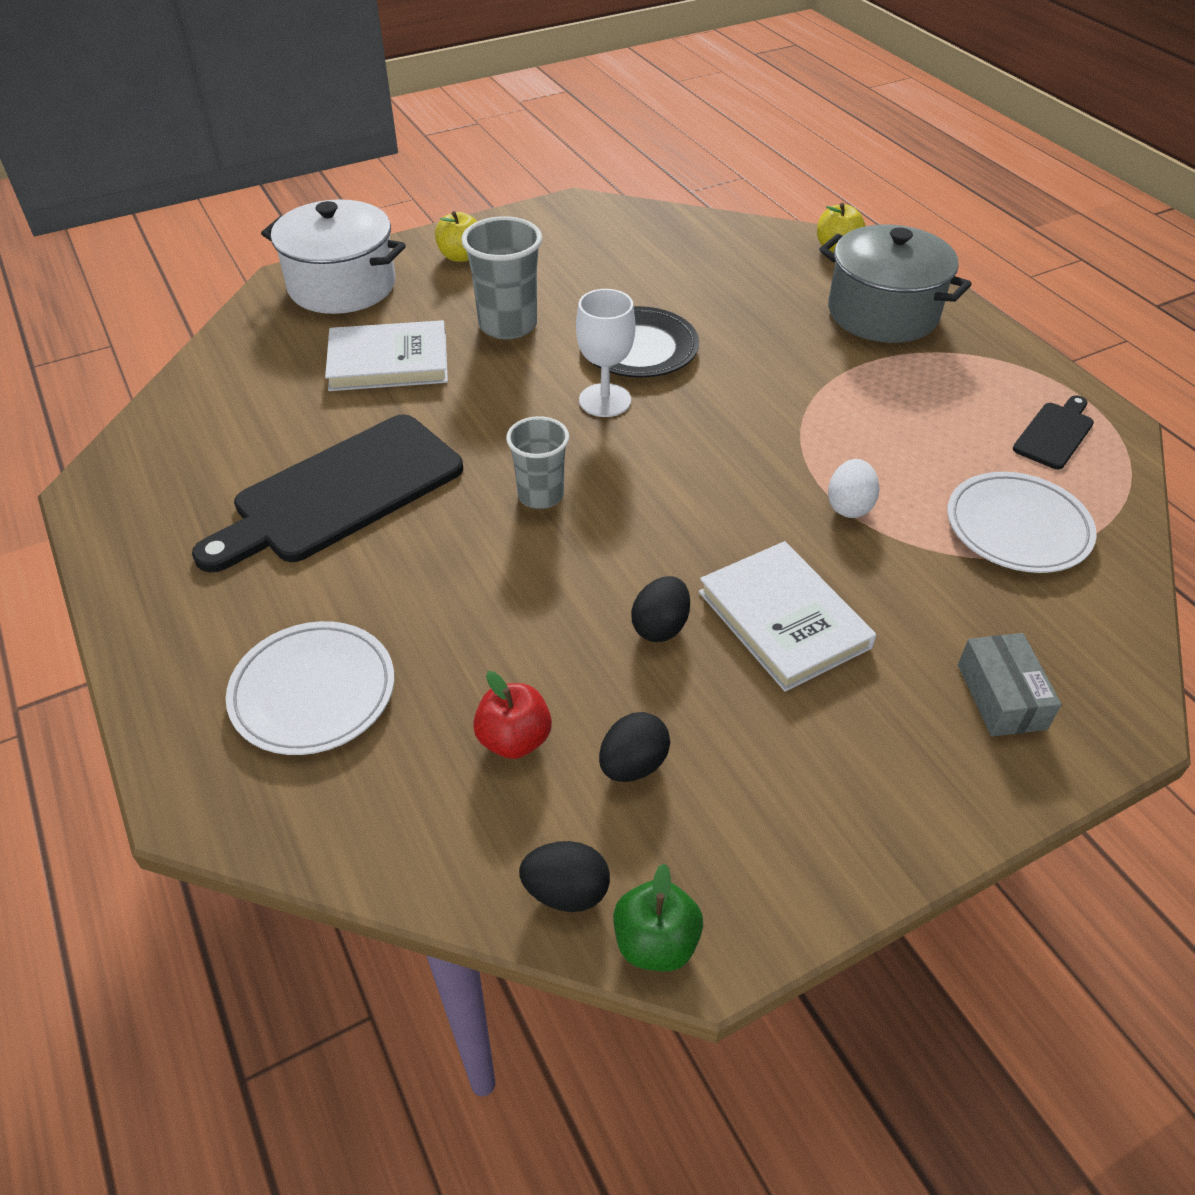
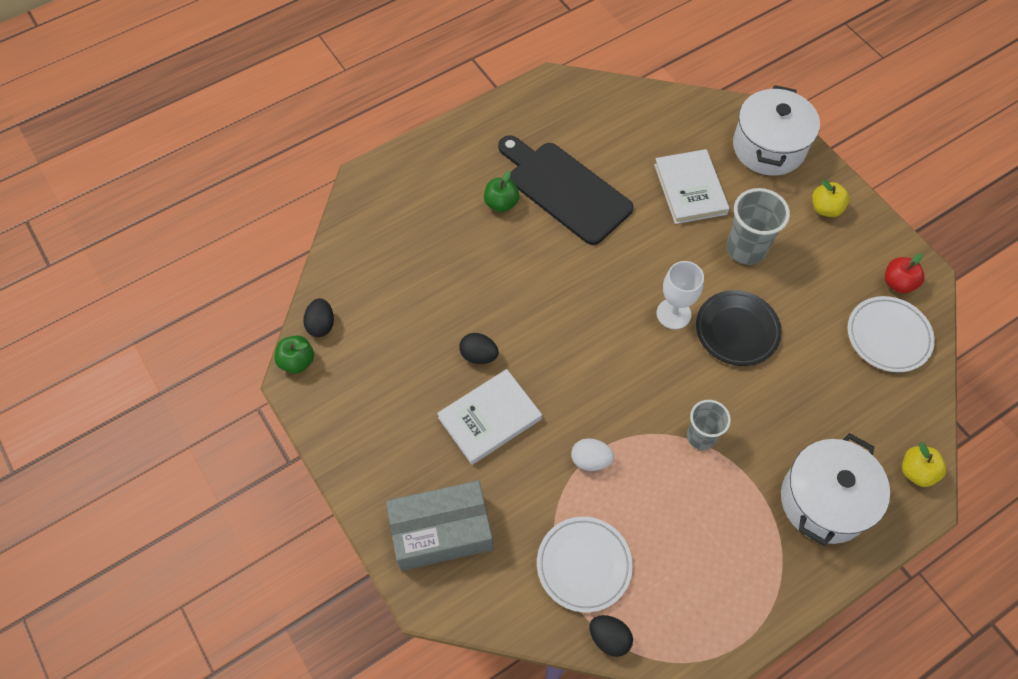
camera: 85 degrees right, 15 degrees up
white plate [226,621,394,755] -> white plate moved to [848,296,935,372]
red apple [473,671,552,759] -> red apple moved to [885,253,924,294]
grey cup [506,416,569,509] -> grey cup moved to [687,400,731,450]
black egg [599,712,670,782] -> black egg moved to [589,615,633,657]
grey pot [819,224,972,343] -> white pot [781,433,890,546]
grey box [958,633,1062,737] -> grey box [386,480,493,571], size x1.80
black cutting board [1013,395,1094,469] -> none
none -> green apple [484,171,519,212]

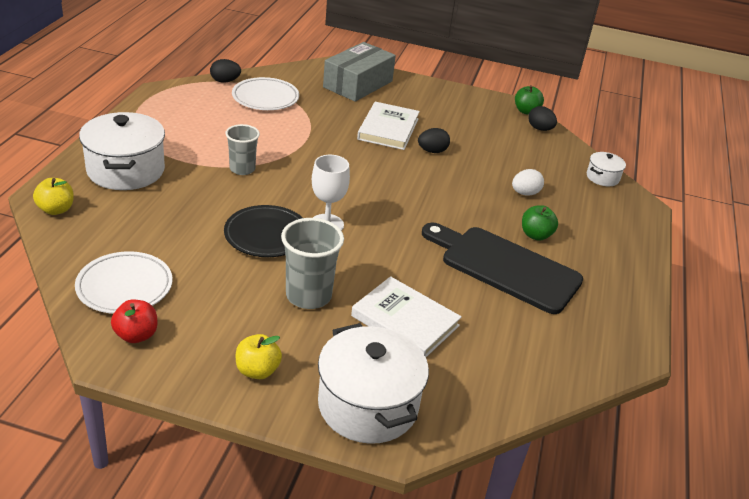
camera: 135 degrees right, 25 degrees down
black cutting board [498,135,633,245] -> black cutting board turned 150 degrees counterclockwise [422,223,583,314]
white egg [571,438,614,471] -> white egg moved to [512,169,544,196]
none -> white pot [587,152,626,186]

